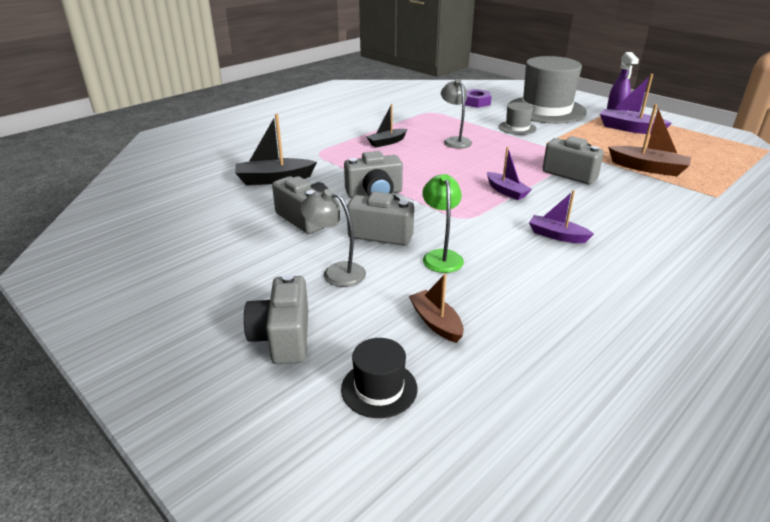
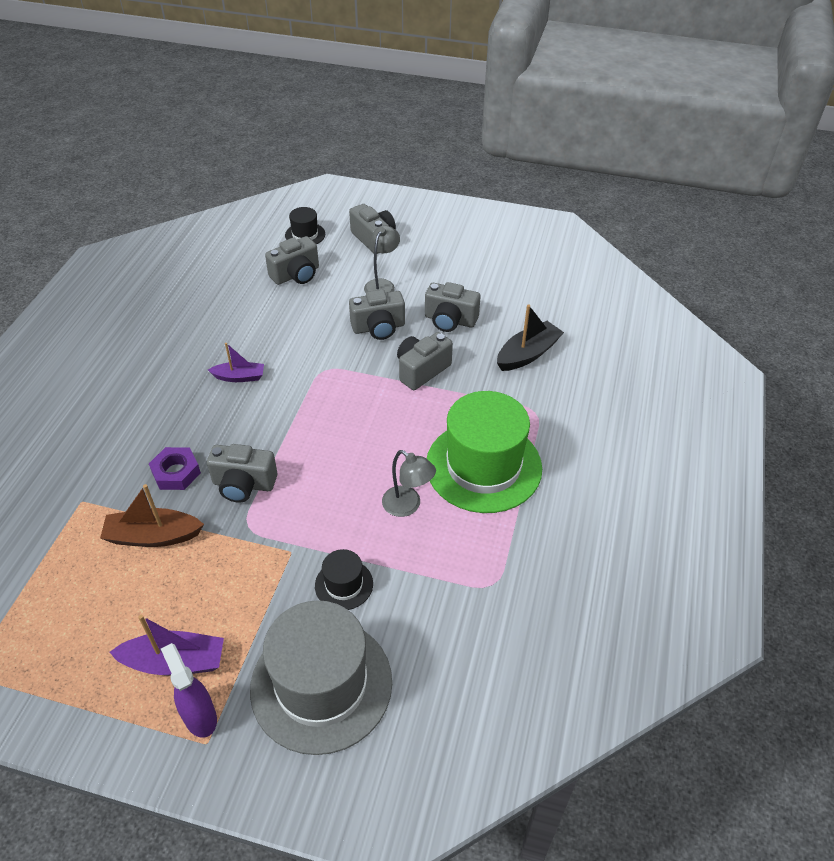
camera: 150 degrees right, 15 degrees up
grey lamp [300,189,366,287] -> grey lamp turned 60 degrees counterclockwise [364,225,400,293]
black boat [366,104,407,147] -> green hat [426,391,542,513]
brown boat [409,274,464,343] -> grey camera [265,236,319,285]
green lamp [422,174,464,273] -> none
purple nut [465,89,492,108] -> purple nut moved to [149,447,201,490]
purple boat [487,147,532,200] -> none
grey hat [499,102,537,135] -> black hat [315,549,373,610]

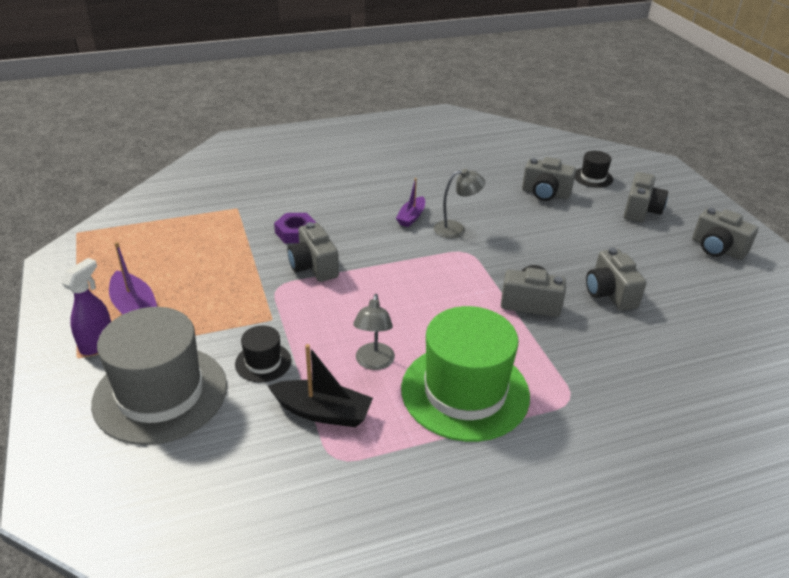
camera: 55 degrees right, 10 degrees down
brown boat [100,484,204,547] -> none
purple boat [208,343,264,382] -> purple boat turned 60 degrees clockwise [396,178,425,227]
grey camera [349,290,405,340] -> grey camera moved to [692,208,758,260]
grey lamp [364,225,400,293] -> grey lamp moved to [434,168,485,238]
black boat [497,305,564,371] -> black boat moved to [268,344,373,427]

